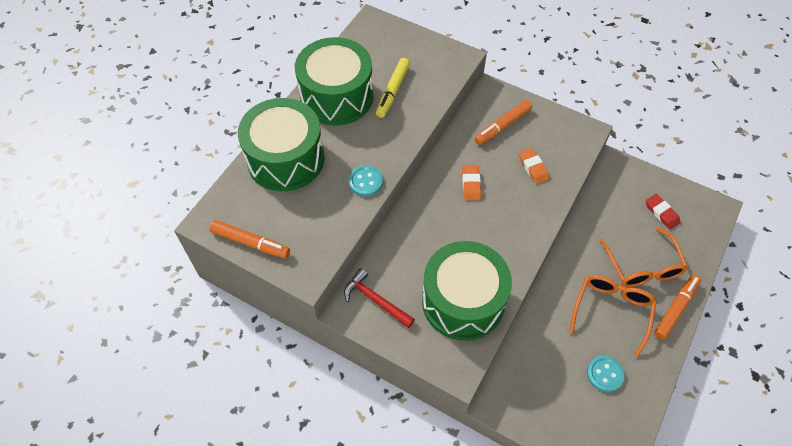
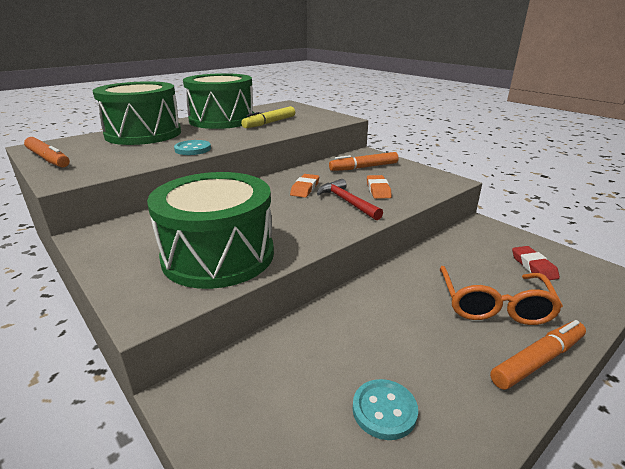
camera: 20 degrees right, 30 degrees down
red hammer [344,268,415,328] -> red hammer moved to [317,179,383,220]
orange glasses [569,275,657,358] -> none

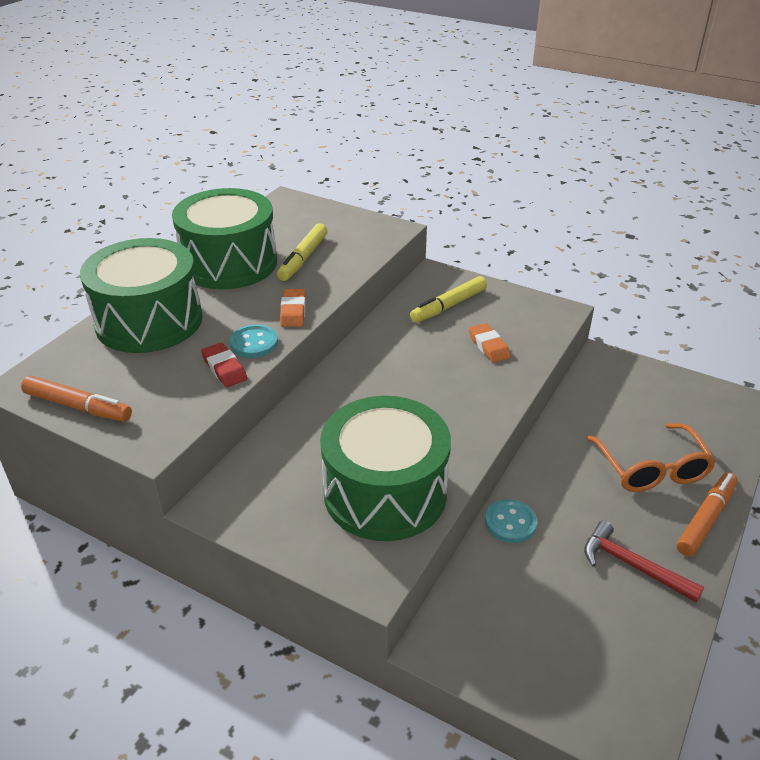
camera: 20 degrees left, 10 degrees up
orange eraser [290,174,319,198] -> orange eraser moved to [280,289,306,327]
red hammer [317,179,383,220] -> red hammer moved to [584,520,704,603]
orange marker [329,152,399,171] -> yellow marker [410,276,487,323]
turquoise button [353,379,418,440] -> turquoise button moved to [485,499,537,543]
red eraser [512,246,560,281] -> red eraser moved to [201,342,247,387]

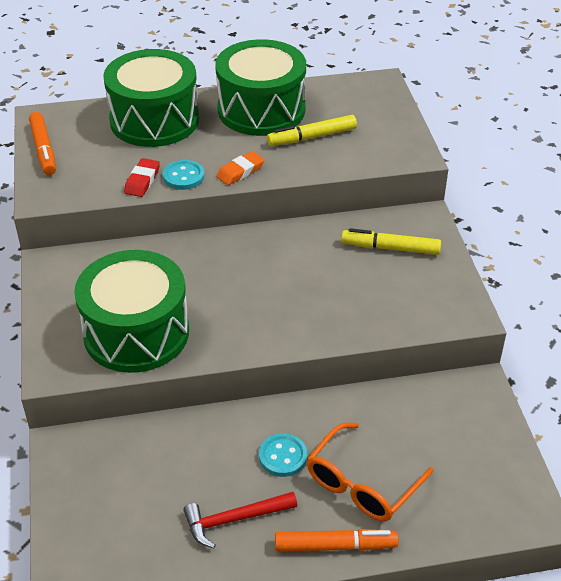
camera: 50 degrees right, 5 degrees up
orange eraser [469,323,511,363] -> none
turquoise button [485,499,537,543] -> turquoise button moved to [259,433,307,477]
red hammer [584,520,704,603] -> red hammer turned 105 degrees counterclockwise [183,492,297,548]

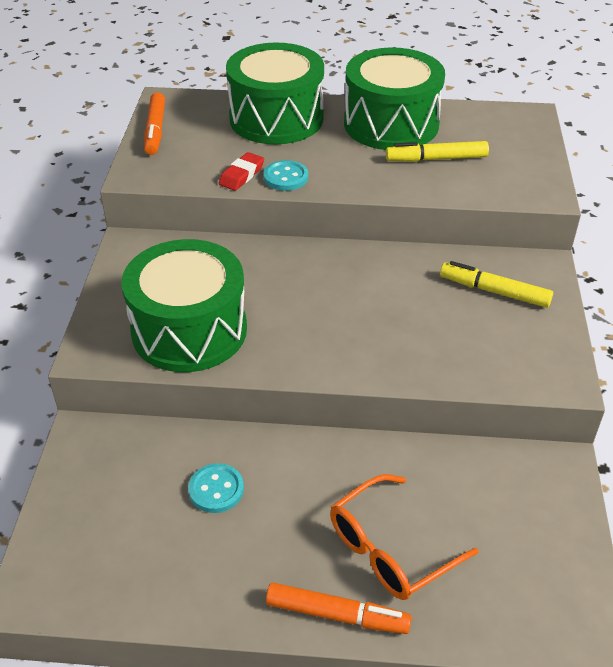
camera: 15 degrees right, 0 degrees up
red hammer [183,492,297,548] -> none
orange eraser [216,151,264,185] -> none
turquoise button [259,433,307,477] -> turquoise button moved to [188,463,244,513]

